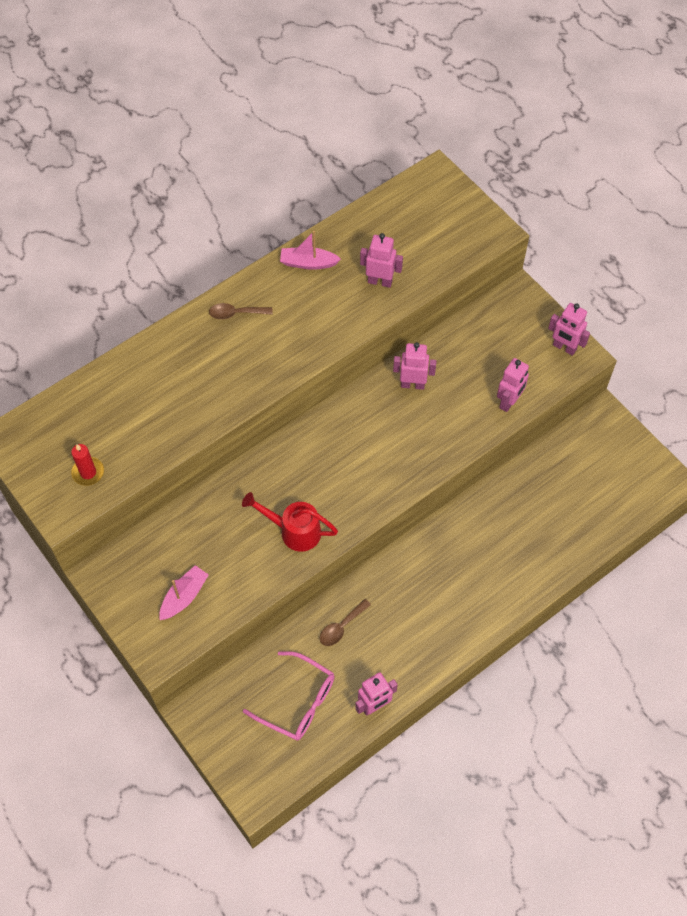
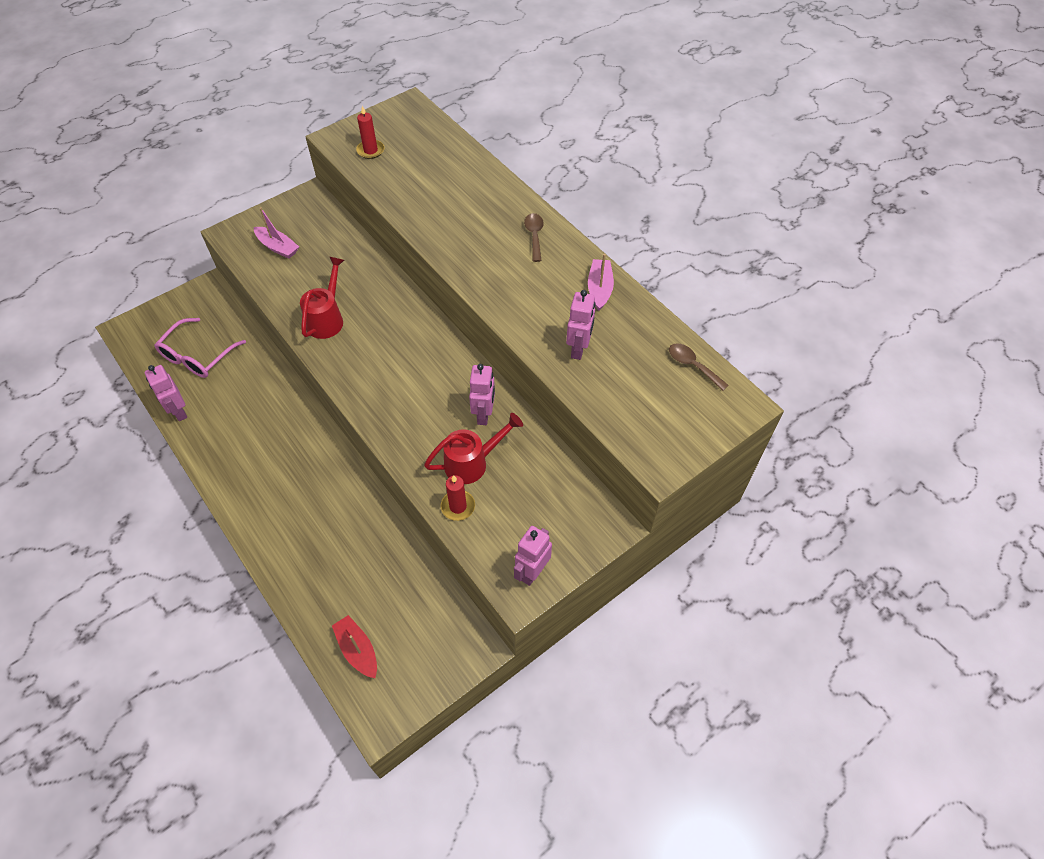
camera: 90 degrees right, 5 degrees down
brown spoon [320,599,371,646] -> brown spoon moved to [669,343,729,391]
pink robot [497,358,529,412] -> red candle [441,475,475,521]
none -> red boat [332,615,377,678]
none -> red watering can [424,413,523,484]

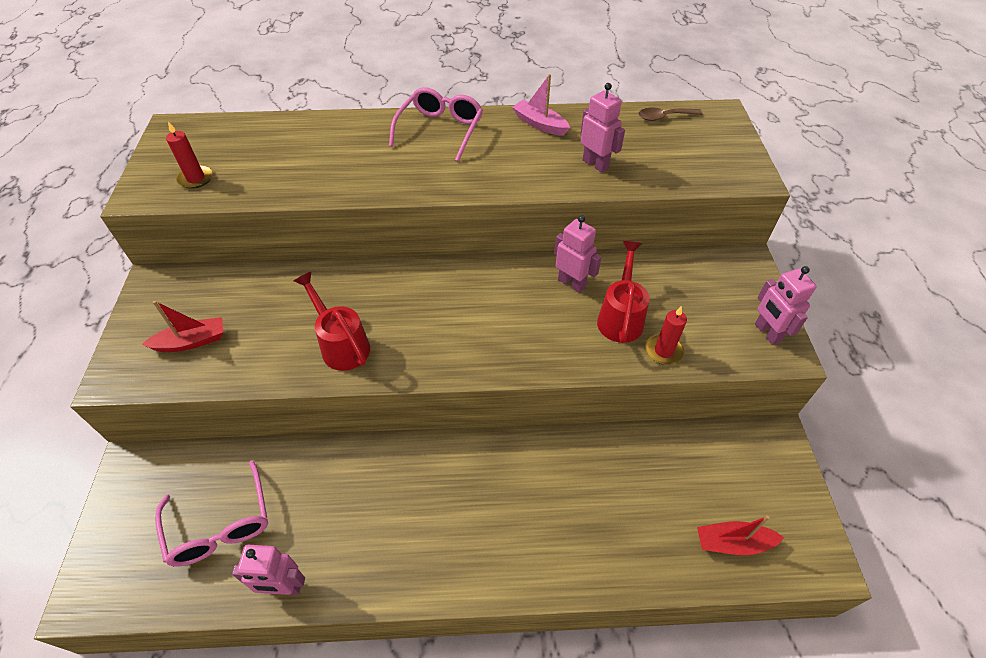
camera: 55 degrees left, 5 degrees down
pink boat [254,207,299,259] -> red boat [141,301,223,352]
brown spoon [524,213,544,262] -> pink glasses [389,87,483,162]

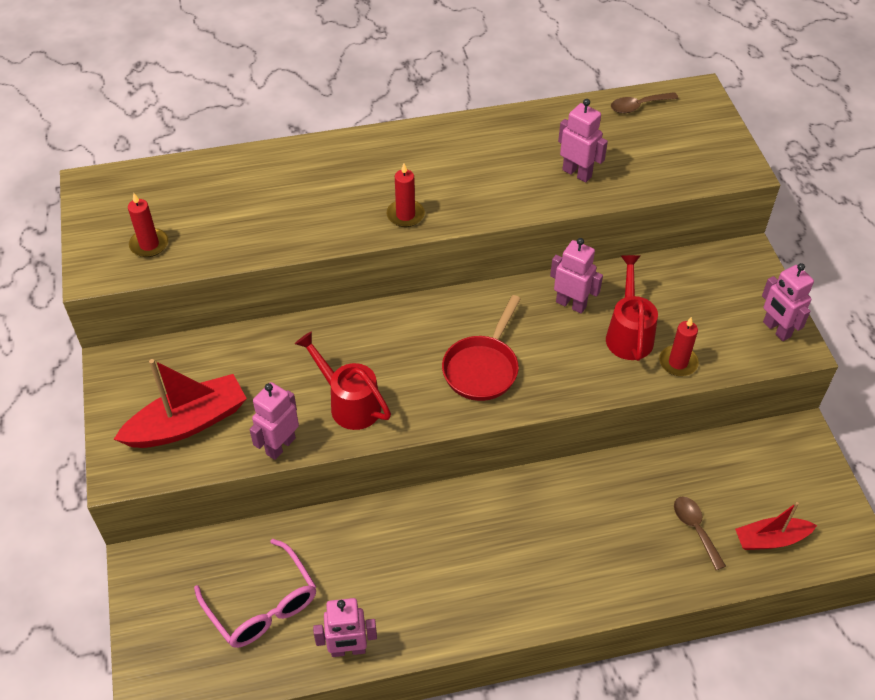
camera: 10 degrees left, 0 degrees up
red boat [141,301,223,352] -> red boat [114,359,247,448], size x1.60
pink glasses [389,87,483,162] -> none
pink boat [512,74,570,136] -> none
none -> pink robot [250,382,299,460]
none -> red candle [387,163,425,227]
none -> red pan [442,295,520,401]
none -> brown spoon [674,497,726,570]

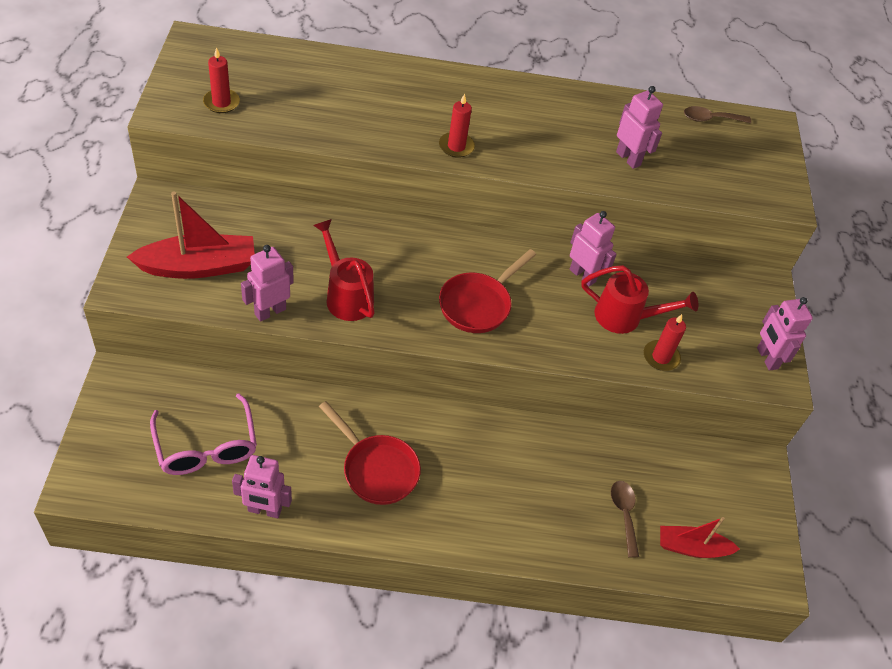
camera: 10 degrees right, 0 degrees up
red watering can [606,255,658,361] -> red watering can turned 90 degrees clockwise [582,265,698,334]
none -> red pan [319,401,421,505]

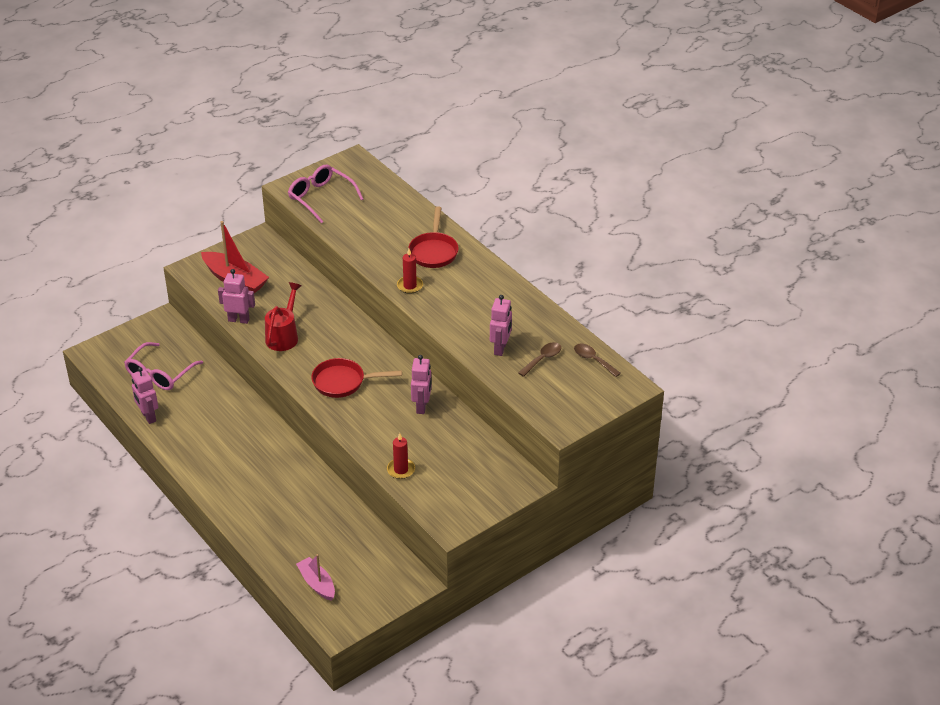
camera: 55 degrees right, 10 degrees down
red candle [203,47,240,113] -> pink glasses [288,165,363,223]
red pan [319,401,421,505] -> red pan moved to [408,207,459,268]
red watering can [582,265,698,334] -> none
brown spoon [611,481,639,558] -> brown spoon moved to [518,342,561,377]
red boat [660,517,740,558] -> pink boat [296,554,335,601]
pink robot [757,297,813,371] -> none

